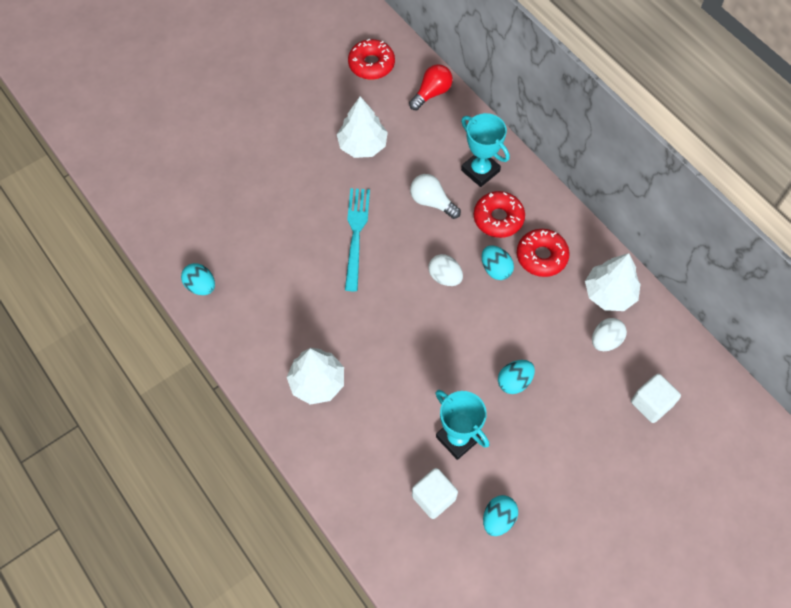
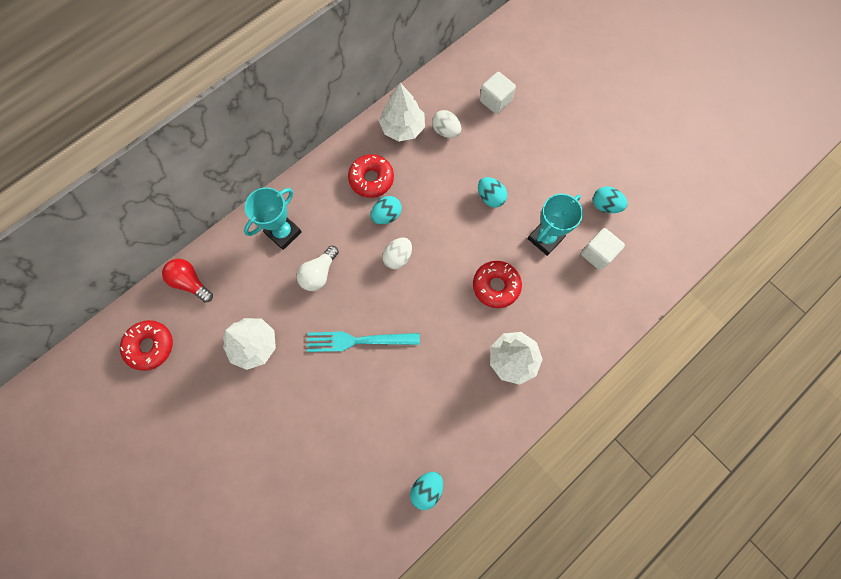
camera: 95 degrees left, 10 degrees up
red donut [474,191,525,238] -> red donut moved to [473,261,522,308]

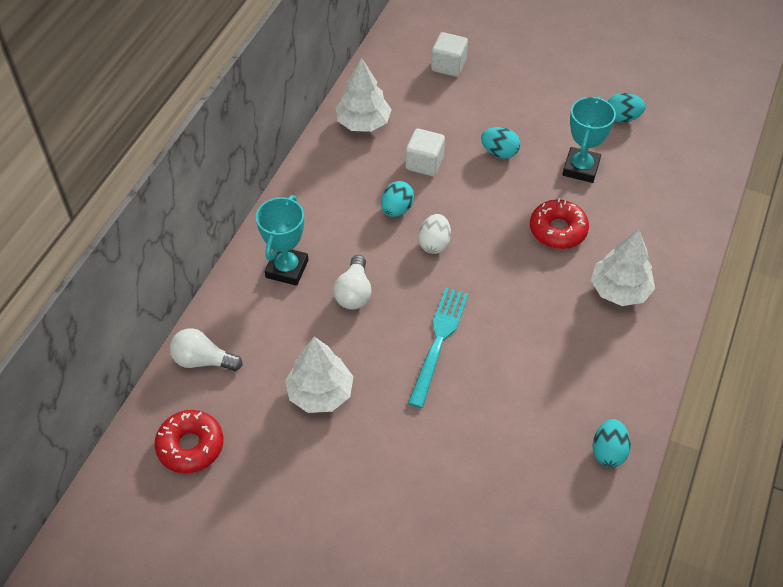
camera: 25 degrees left, 20 degrees down
red light bulb [162,259,213,302] -> white light bulb [170,328,243,371]
turquoise fork [307,331,420,352] -> turquoise fork turned 135 degrees clockwise [408,288,469,408]
red donut [348,154,394,198] -> none
white egg [432,110,461,138] -> none
white cube [581,228,625,270] -> white cube moved to [406,129,445,176]

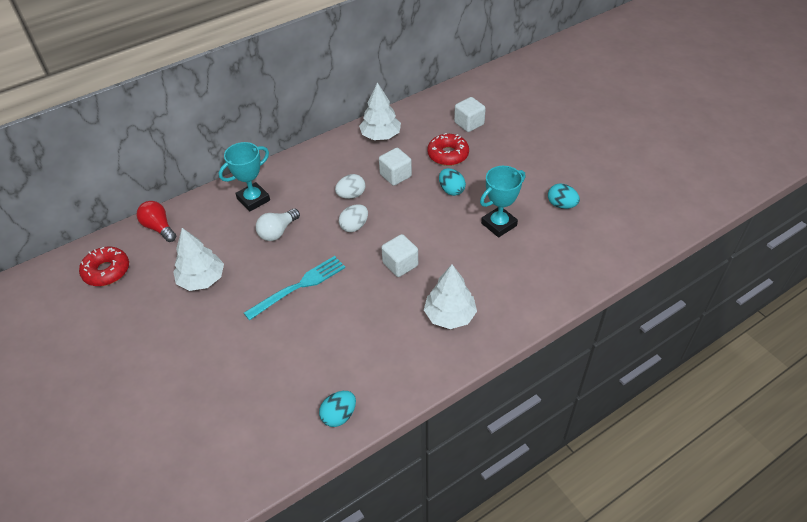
camera: 35 degrees right, 5 degrees down
white light bulb [170,328,243,371] -> red light bulb [137,201,176,242]
turquoise egg [381,181,414,217] -> white egg [335,174,365,199]
red donut [530,198,589,249] -> red donut moved to [427,133,469,166]
none -> white cube [381,234,418,277]

